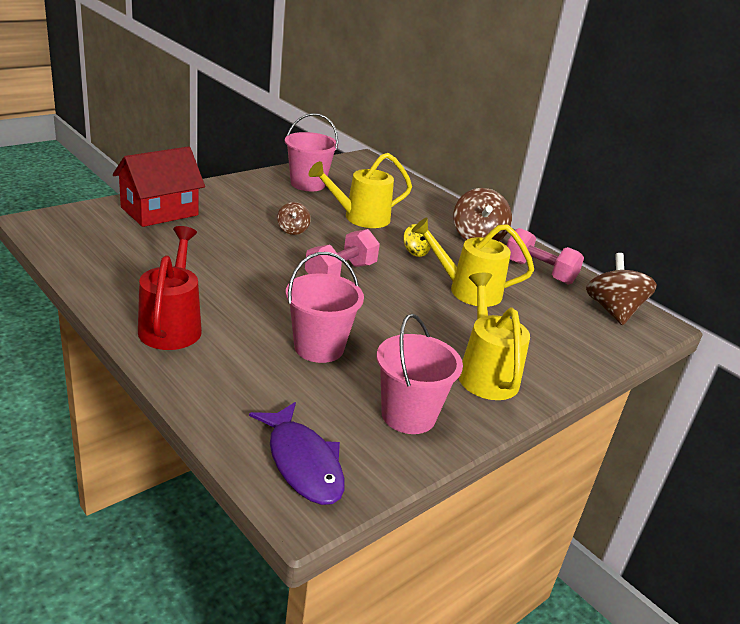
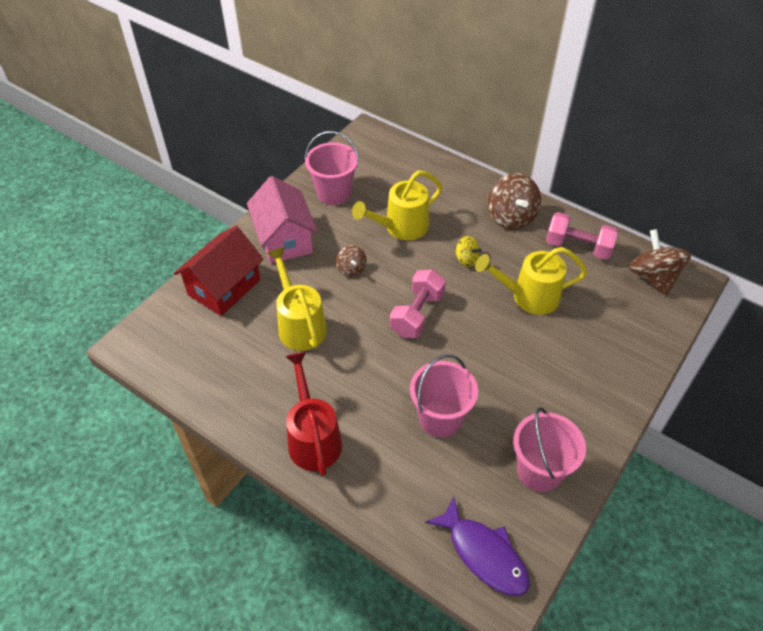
camera: 10 degrees left, 20 degrees up
yellow watering can [459,273,530,400] -> yellow watering can moved to [267,247,327,351]
none -> pink house [247,176,318,263]

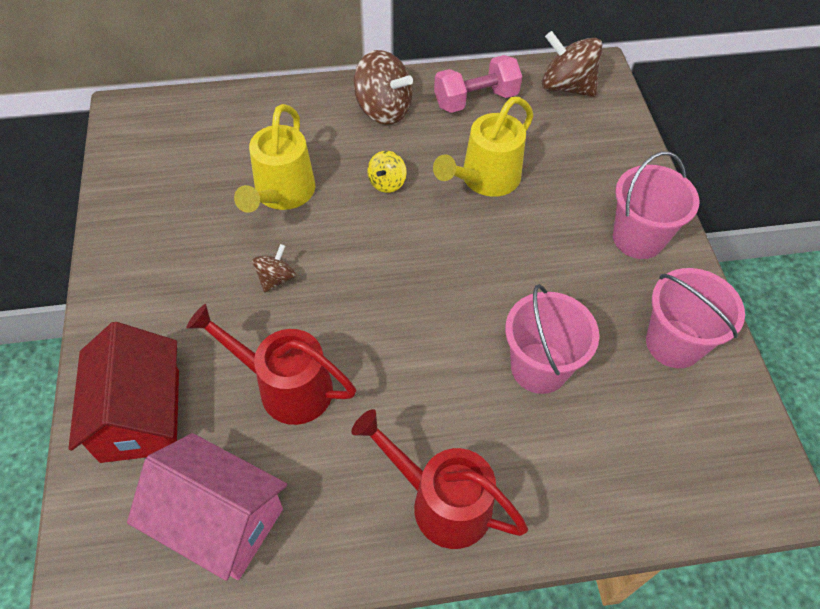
camera: 45 degrees left, 5 degrees up
pink house [247,176,318,263] -> pink house moved to [127,433,287,581]
yellow watering can [267,247,327,351] -> red watering can [186,304,356,425]
pink bucket [304,131,359,205] -> pink bucket moved to [613,151,700,259]
brown spinning top [336,245,367,277] -> brown spinning top turned 90 degrees counterclockwise [252,244,296,293]
pink dumbbell [390,269,446,338] -> none
purple fish [425,496,530,596] -> none
yellow spinning top [455,236,482,267] -> yellow spinning top turned 120 degrees clockwise [367,151,407,193]

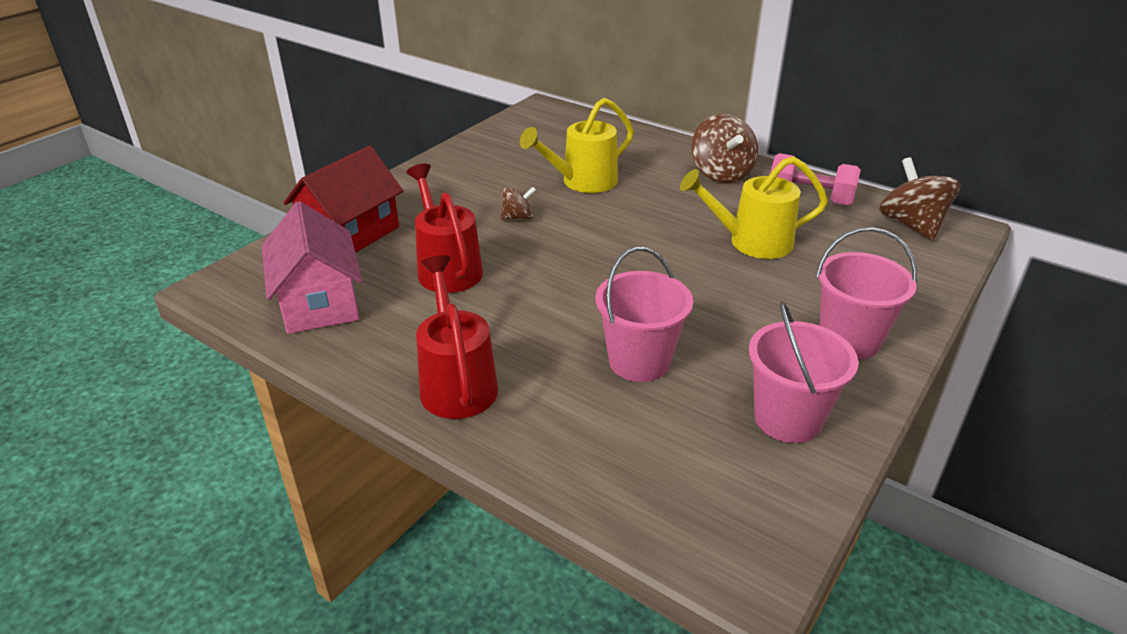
camera: 45 degrees right, 20 degrees down
yellow spinning top [367,151,407,193] -> none

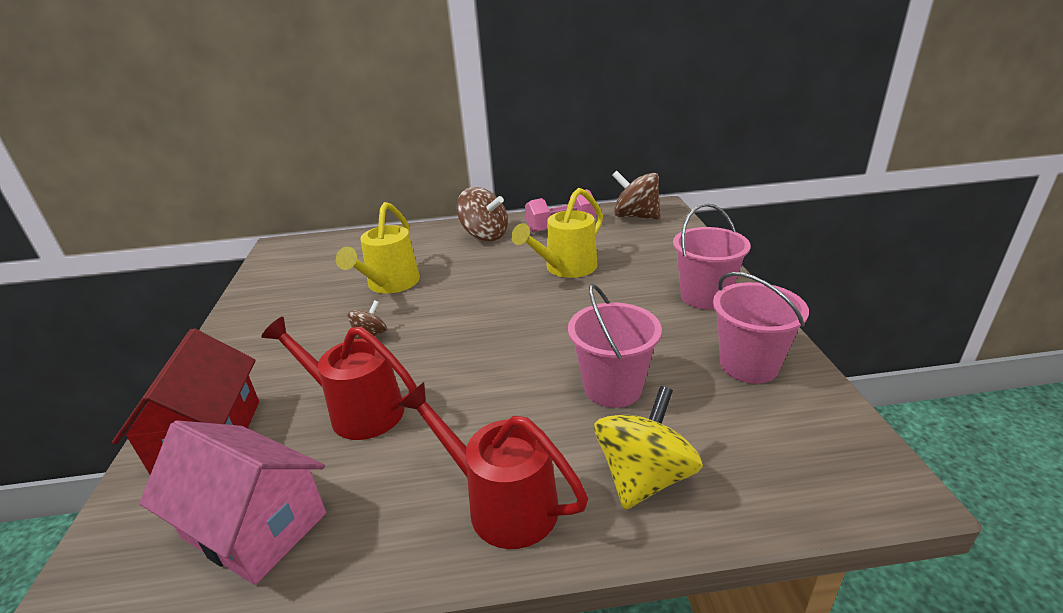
camera: 40 degrees left, 5 degrees down
none -> yellow spinning top [594,386,703,510]

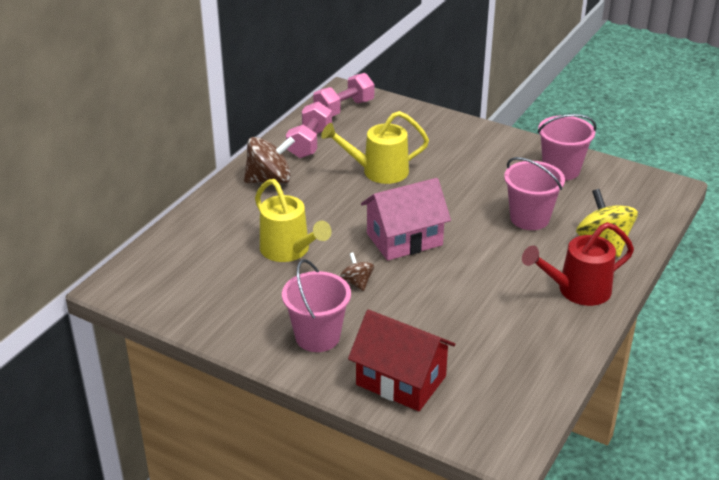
camera: 55 degrees left, 5 degrees up
pink house [139,420,326,585] -> pink house moved to [361,178,451,261]
red watering can [261,317,417,440] -> none
yellow watering can [511,188,603,278] -> yellow watering can turned 90 degrees clockwise [321,111,429,184]
brown spinning top [612,171,660,220] -> pink dumbbell [313,73,374,117]
pink bucket [673,203,751,309] -> pink bucket moved to [282,259,351,352]

